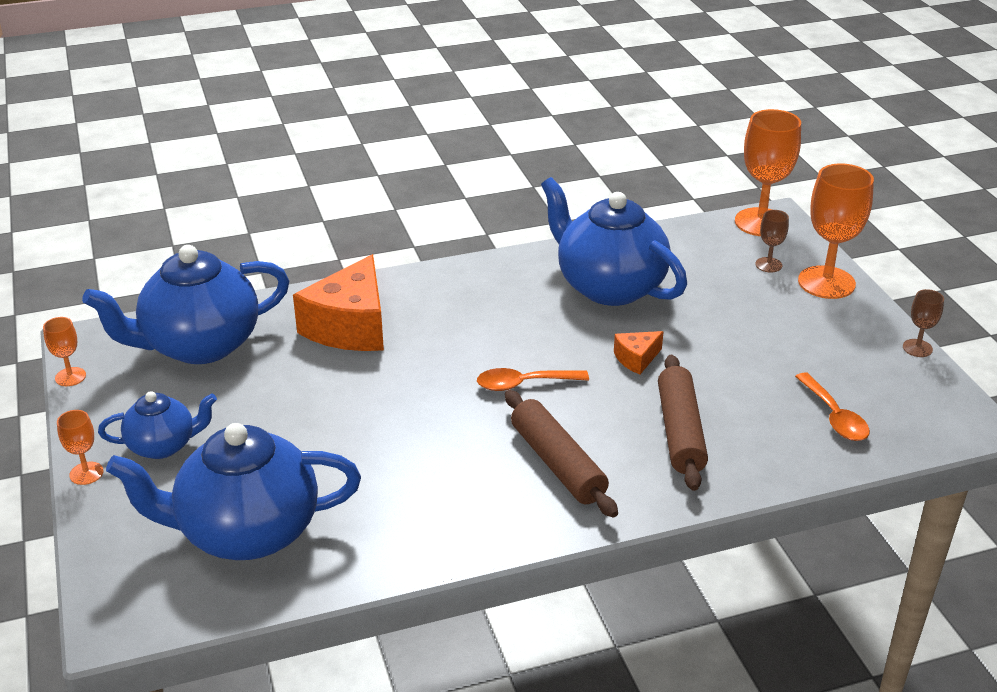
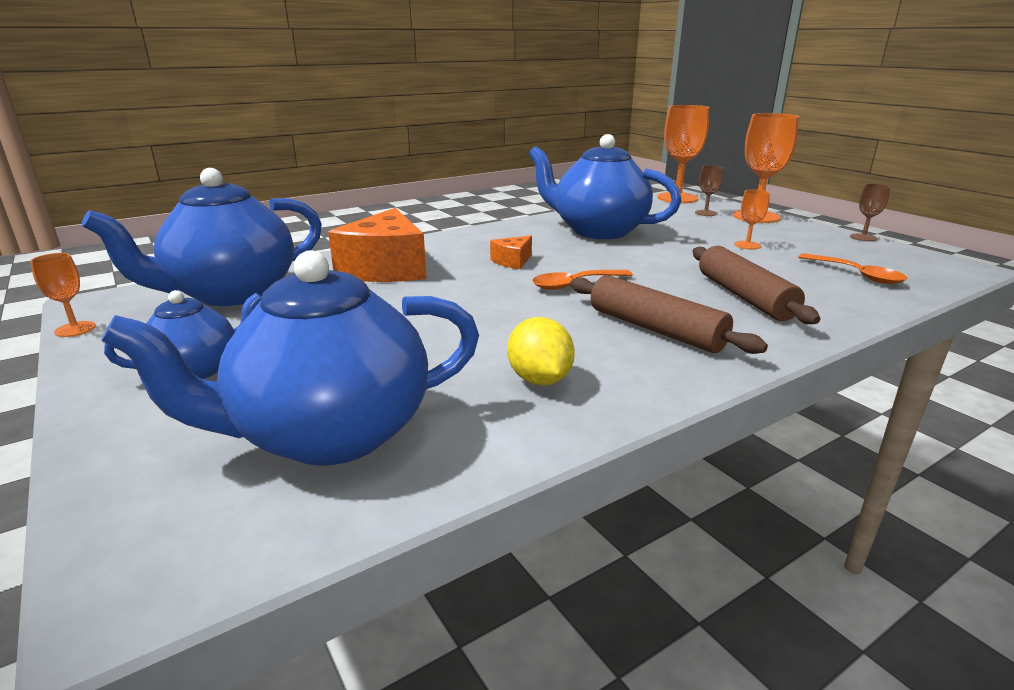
camera: 15 degrees left, 10 degrees down
orange goblet [57,410,104,485] -> orange goblet moved to [734,189,770,249]
orange cheese [614,331,664,374] -> orange cheese moved to [490,236,532,269]
none -> yellow lemon [507,317,575,385]

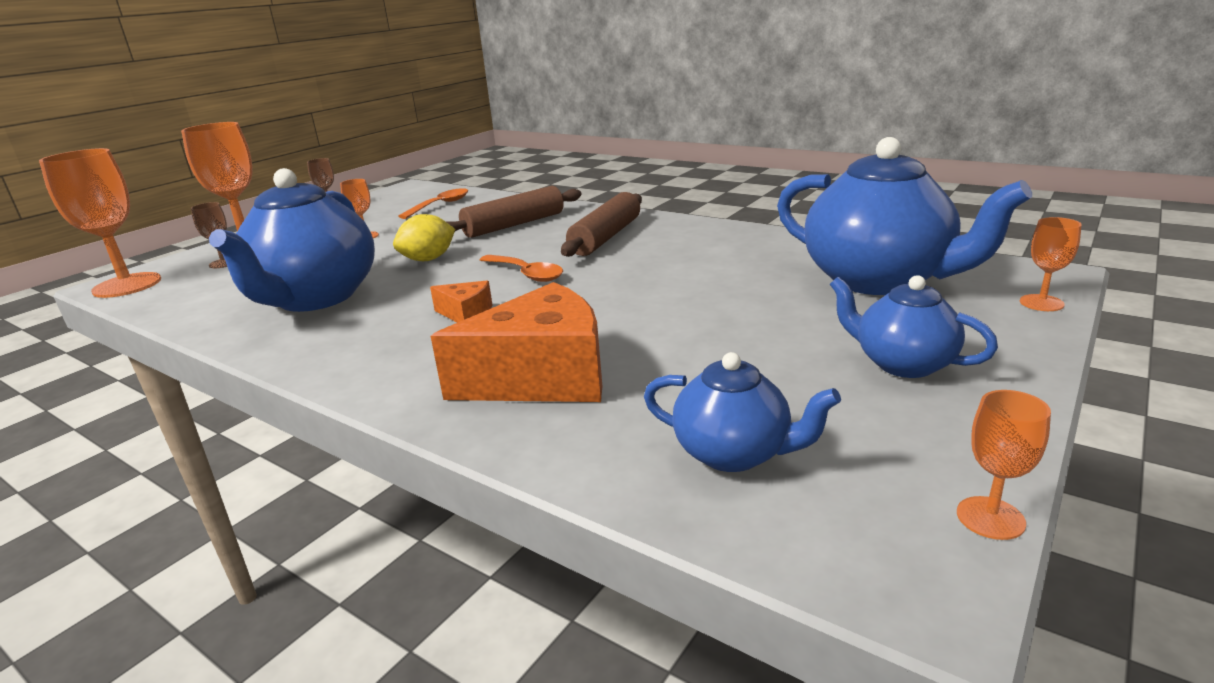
camera: 110 degrees left, 0 degrees up
blue teapot [82,168,322,306] -> blue teapot [644,352,841,472], size x0.54
yellow lemon [507,317,575,385] -> yellow lemon moved to [393,214,455,261]
none -> orange goblet [1020,217,1082,311]

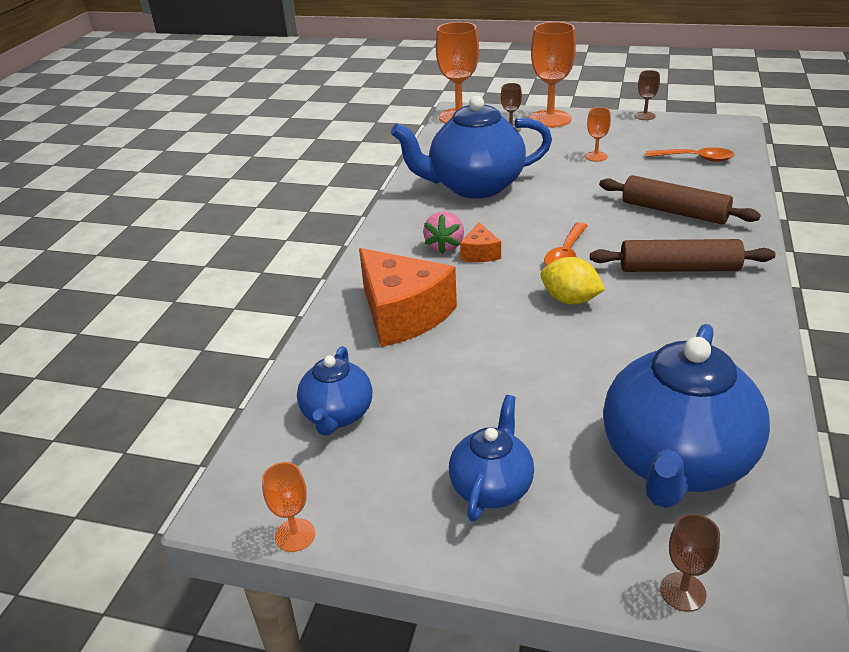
camera: 70 degrees right, 10 degrees up
yellow lemon [393,214,455,261] -> yellow lemon moved to [541,257,605,305]
orange goblet [1020,217,1082,311] -> brown goblet [660,514,720,612]
none -> pink strawberry [423,211,464,254]

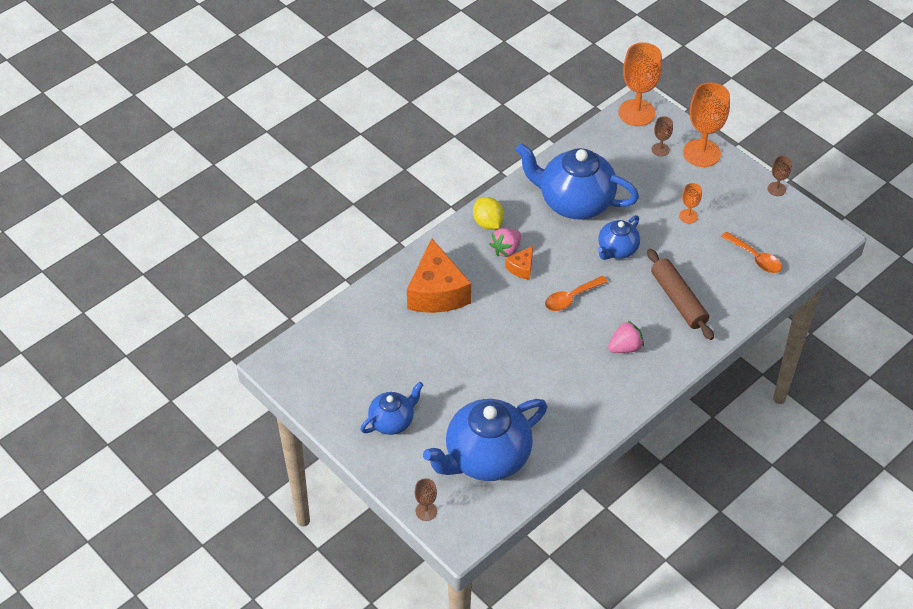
camera: 30 degrees right, 15 degrees up
orange goblet [262,462,315,552] -> none
blue teapot [297,346,372,435] -> blue teapot moved to [598,215,640,260]
yellow lemon [541,257,605,305] -> yellow lemon moved to [473,197,504,230]
brown rolling pin [590,239,775,272] -> pink strawberry [608,320,644,353]

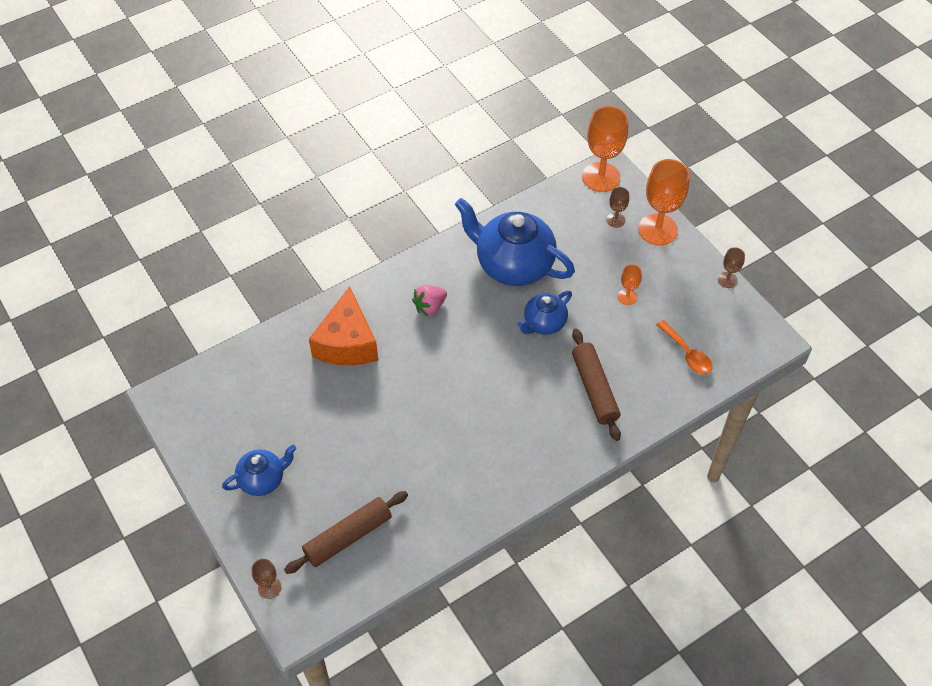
camera: 10 degrees right, 5 degrees up
blue teapot [423,399,547,481] -> brown rolling pin [284,491,408,574]
yellow lemon [473,197,504,230] -> none
orange cheese [505,246,533,280] -> none
orange spoon [545,276,608,311] -> none
pink strawberry [608,320,644,353] -> none

